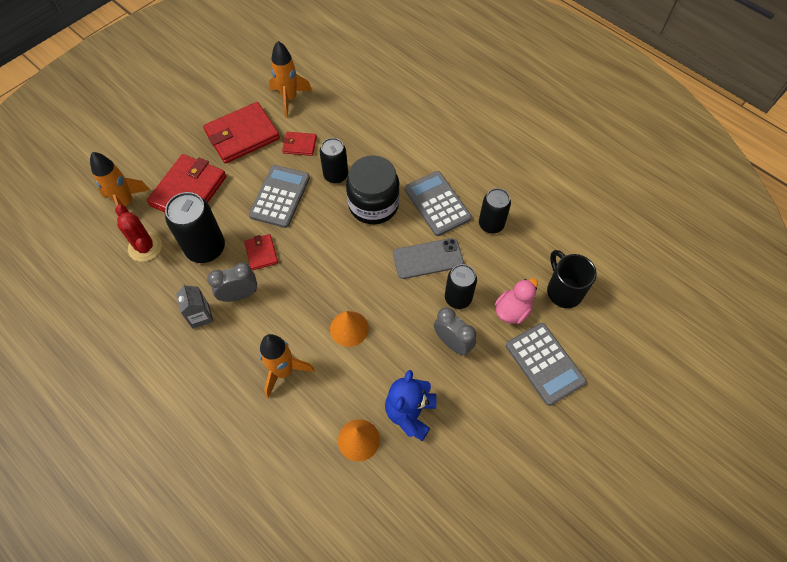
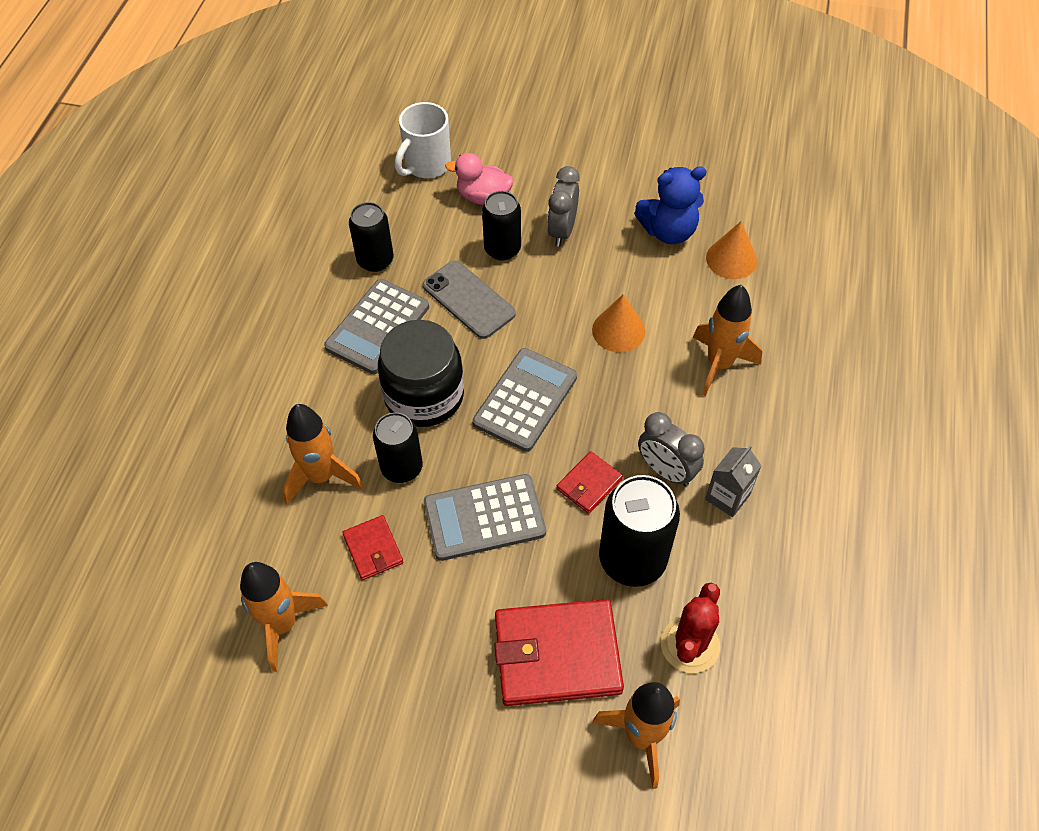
camera: 120 degrees left, 5 degrees down
red wallet [203,102,280,164] -> none
grey calculator [506,323,586,406] -> grey calculator moved to [473,348,577,452]
black mug [547,250,597,308] -> white mug [395,102,451,178]
none -> orange rocket [283,404,364,505]

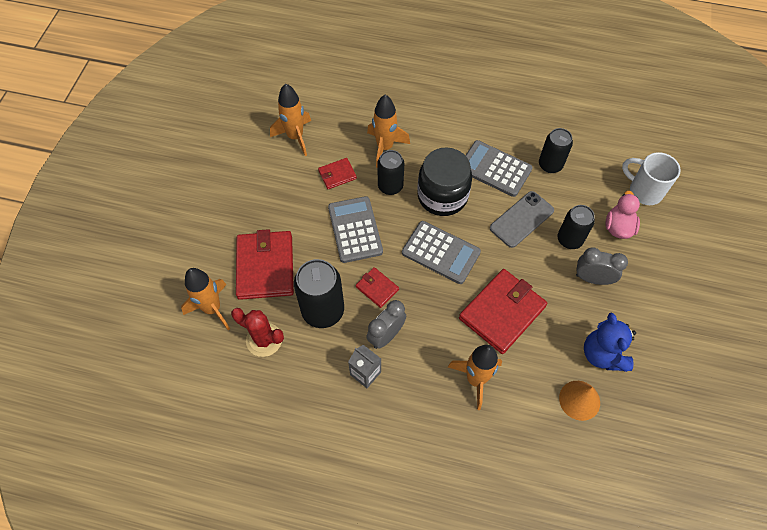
camera: 90 degrees right, 5 degrees up
orange cone [592,294,645,353] -> red wallet [459,269,547,354]

